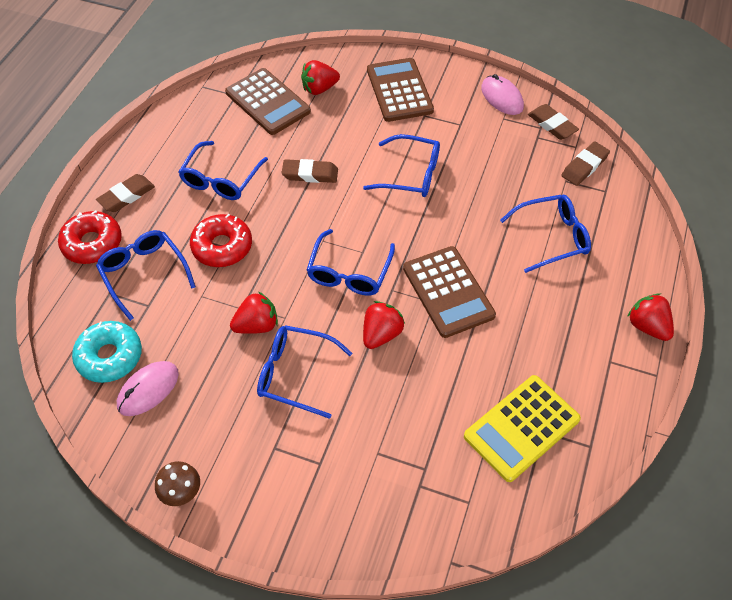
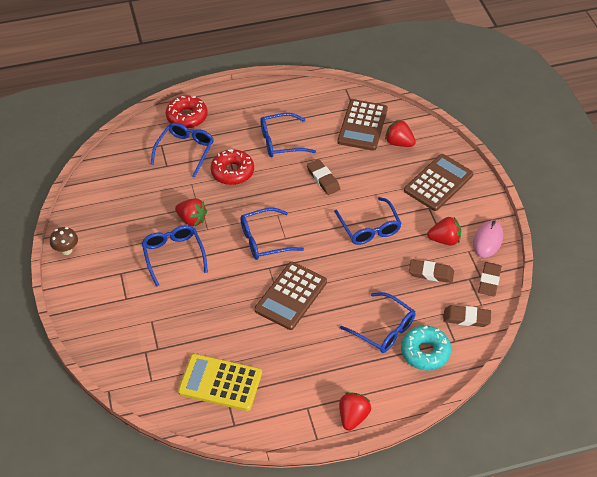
camera: 55 degrees right, 5 degrees down
turquoise donut [72,321,142,383] -> turquoise donut moved to [401,325,451,371]
brown eraser [96,174,155,212] -> brown eraser moved to [409,260,454,283]
pink mouse [117,361,179,416] -> none
red strawberry [363,301,405,349] -> red strawberry moved to [427,217,461,245]

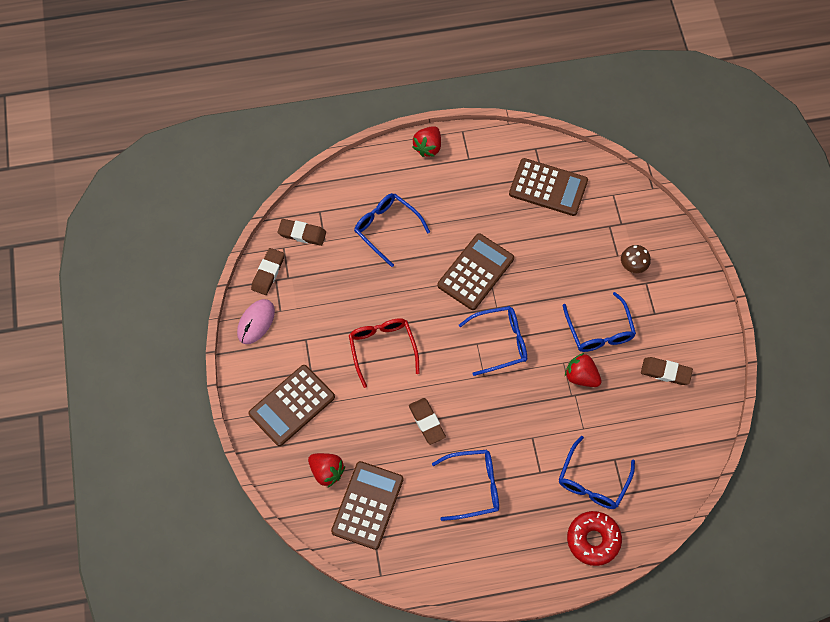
camera: 175 degrees left, 15 degrees up
brown mushroom [50,227,78,255] -> brown mushroom moved to [621,245,651,273]
yellow calculator [178,354,262,411] -> brown calculator [509,158,588,216]
red donut [211,149,254,185] -> none
blue glasses [334,197,402,245] -> red glasses [349,318,420,388]
turquoise donut [401,325,451,371] -> none
brown eraser [409,260,454,283] -> brown eraser moved to [641,357,693,385]
red strawberry [427,217,461,245] -> none

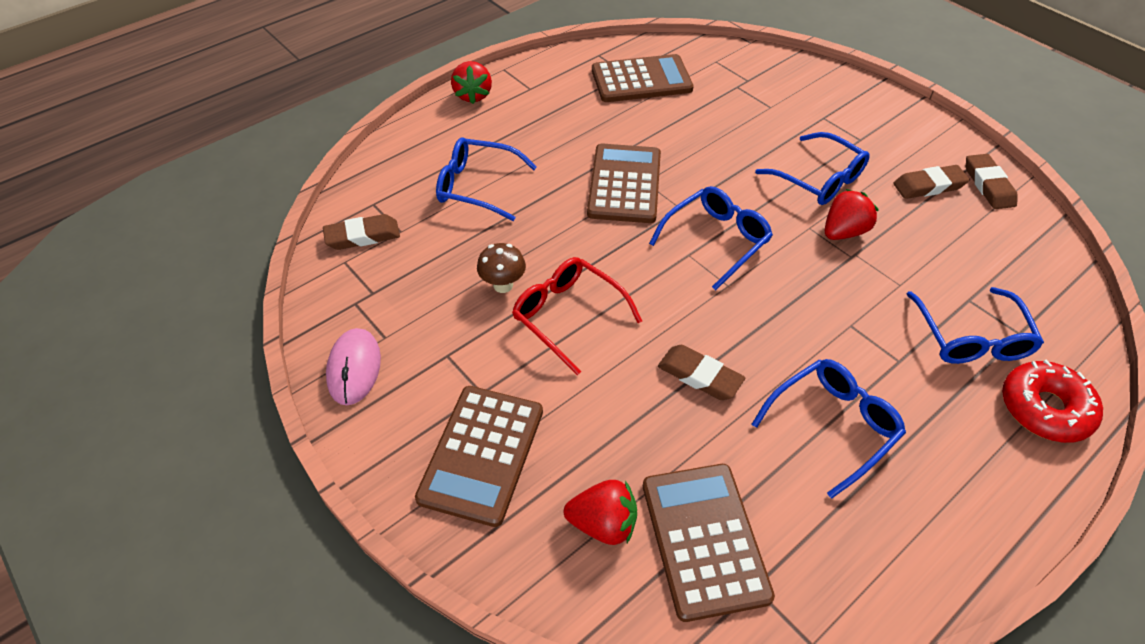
camera: 30 degrees left, 15 degrees down
brown eraser [251,248,285,295] -> brown eraser moved to [966,154,1018,209]
red strawberry [565,353,602,387] -> red strawberry turned 135 degrees clockwise [825,189,879,240]
brown mushroom [621,245,651,273] -> brown mushroom moved to [477,243,526,293]

